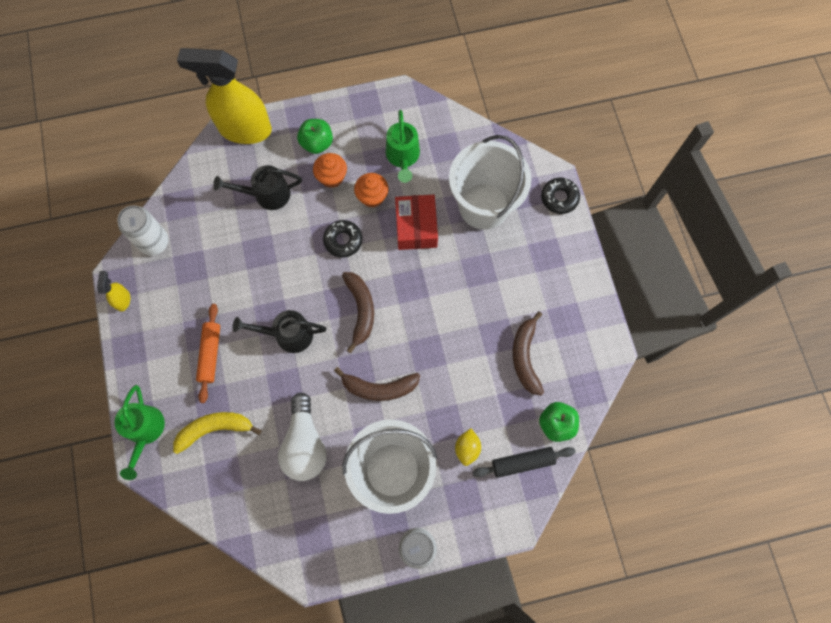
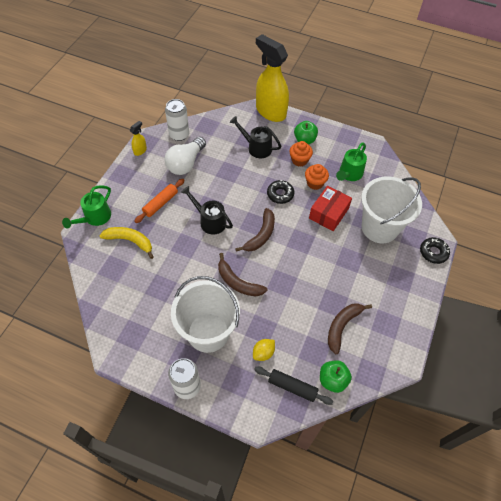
camera: 35 degrees right, 15 degrees down
white light bulb [278,393,327,481] -> white light bulb moved to [165,137,206,175]

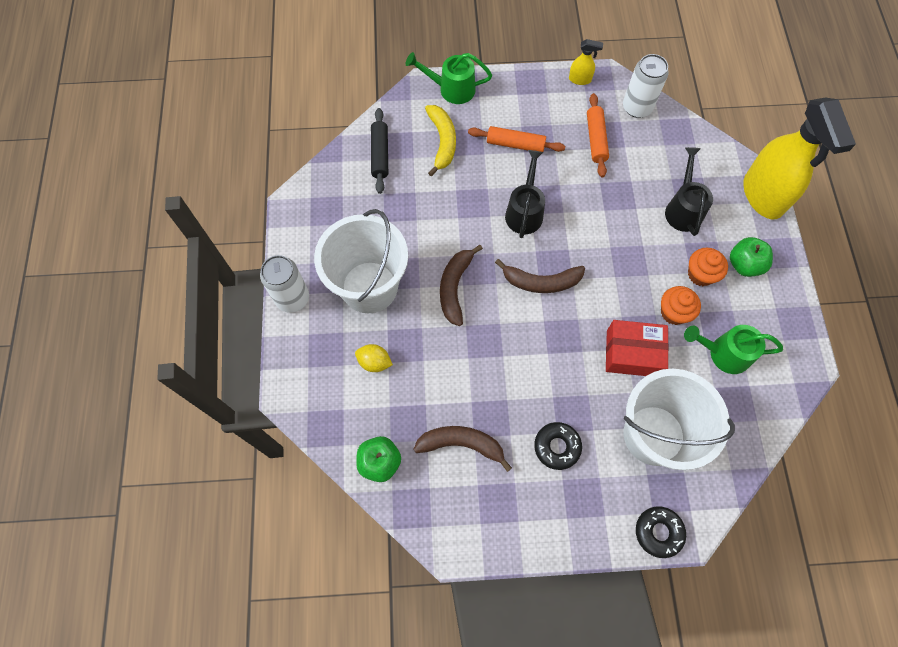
camera: 65 degrees right, 10 degrees up
white light bulb [165,137,206,175] -> orange rolling pin [587,93,609,177]
black rolling pin [254,367,333,405] -> black rolling pin moved to [371,108,388,194]
yellow spray bottle [256,34,289,122] -> yellow spray bottle turned 150 degrees clockwise [743,98,856,219]
black donut [267,180,294,204] -> black donut moved to [534,422,582,470]

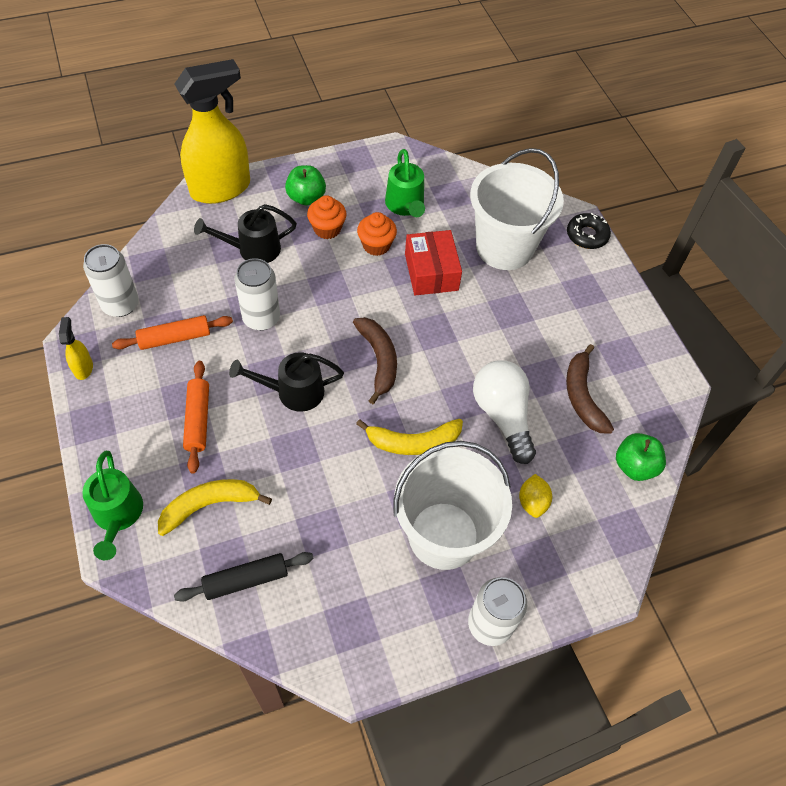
camera: 110 degrees left, 10 degrees down
brown banana [440,245,483,326] -> yellow banana [356,419,463,455]
black donut [534,422,582,470] -> none
none -> white can [235,258,280,330]
none -> white light bulb [473,360,536,464]

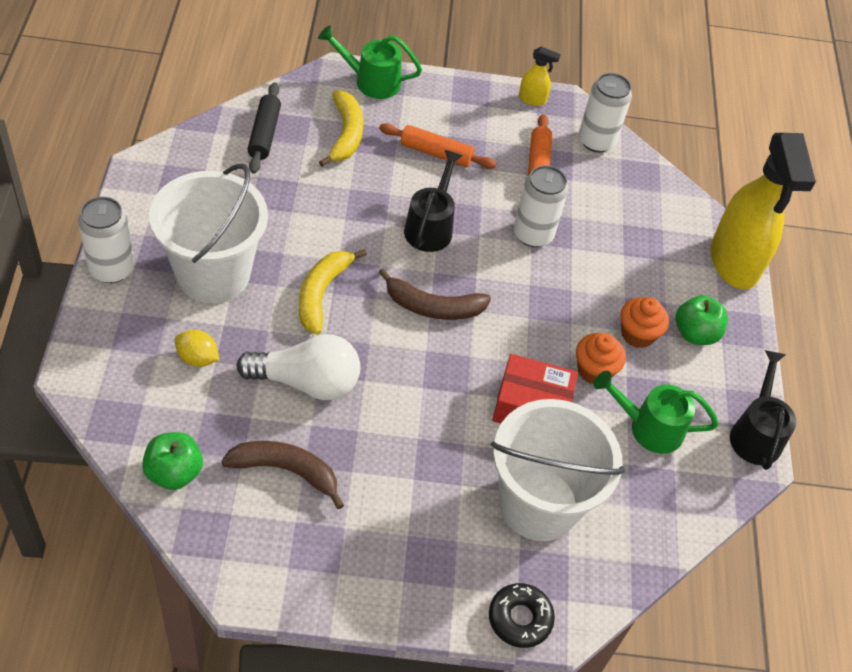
camera: 110 degrees right, 5 degrees down
black watering can [194,204,297,263] -> black watering can moved to [730,350,796,470]

